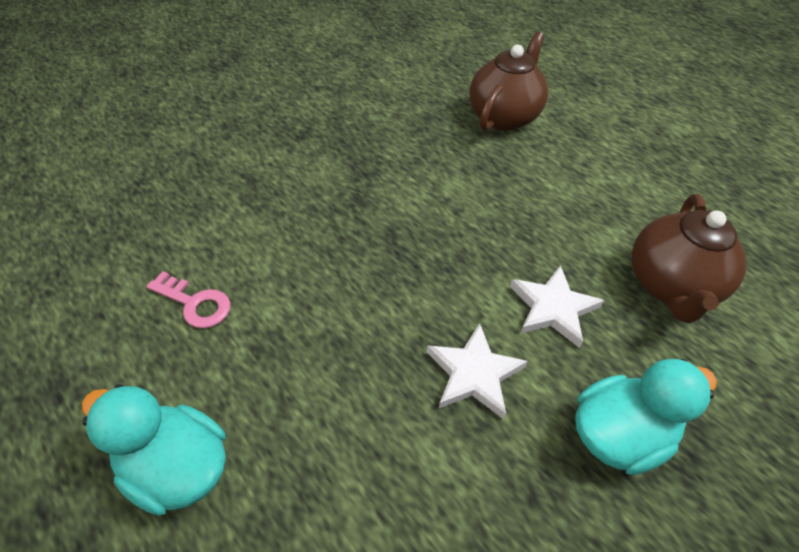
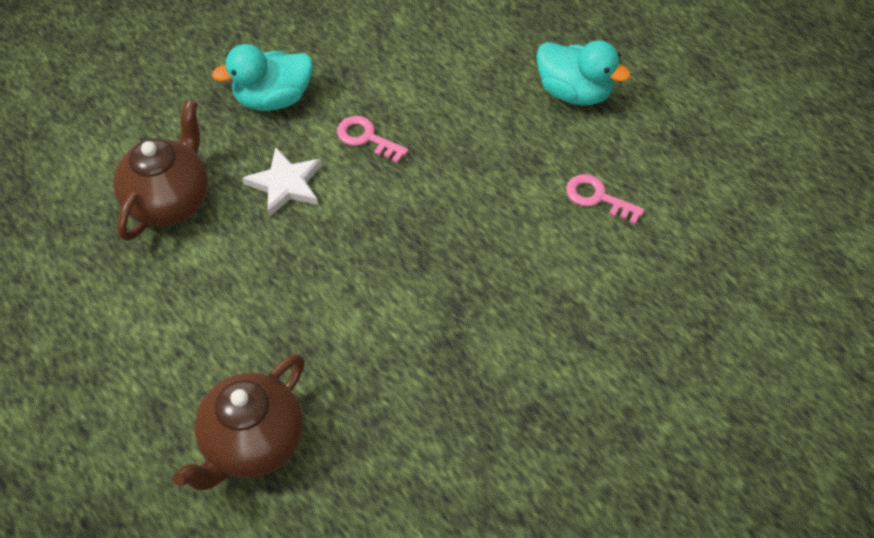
camera: 175 degrees left, 5 degrees up
white star [427,323,528,419] -> pink key [337,116,409,163]

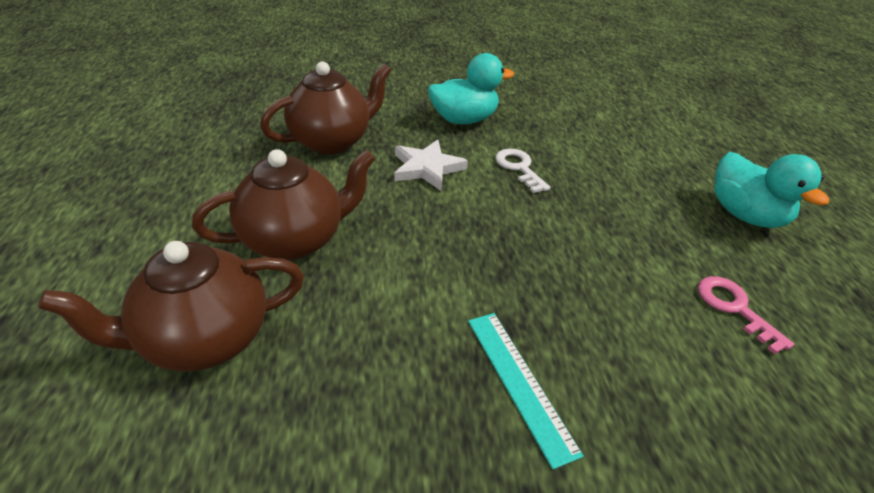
camera: 30 degrees right, 15 degrees down
turquoise duck [212,44,313,111] -> turquoise duck turned 150 degrees clockwise [428,53,514,124]
pink key [337,116,409,163] -> white key [495,149,551,193]
none -> brown teapot [192,149,375,260]
none -> turquoise ruler [468,313,584,470]

